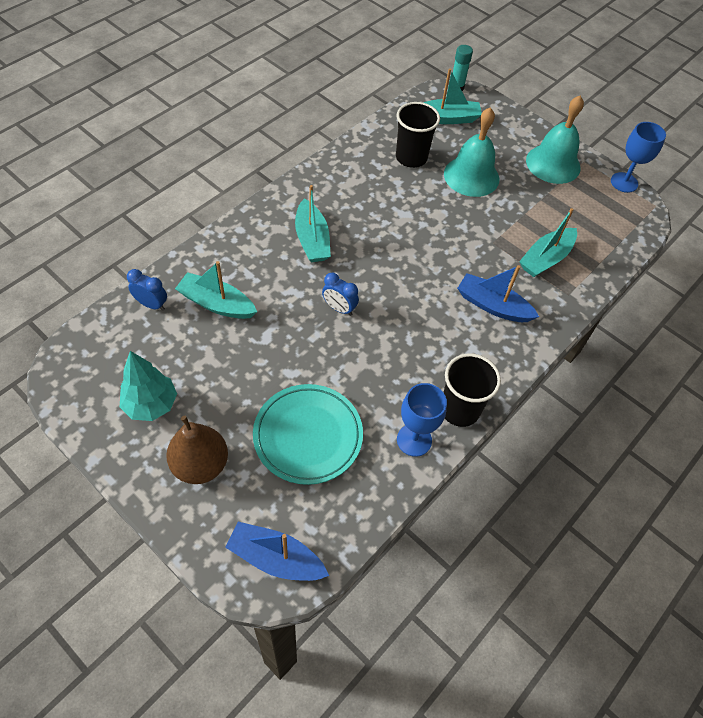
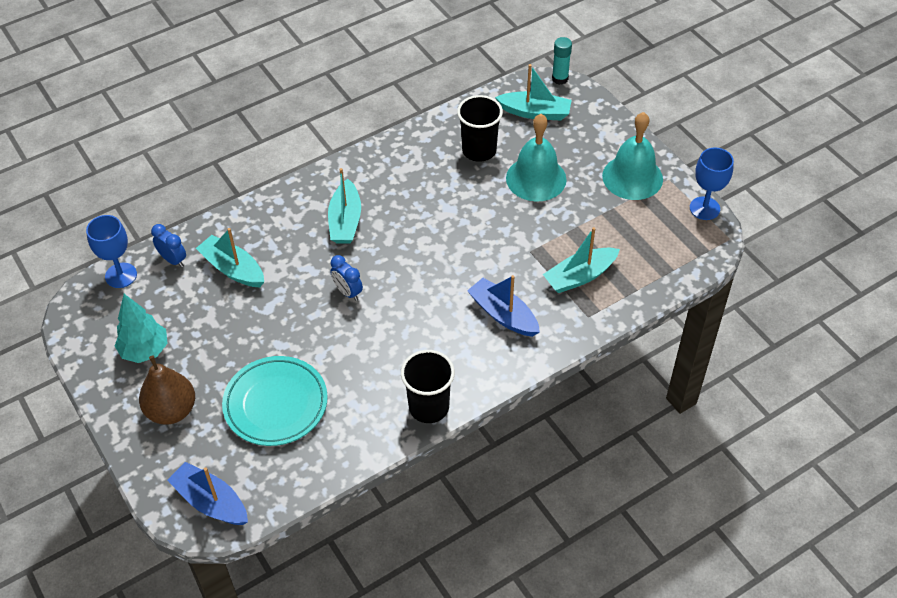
camera: 20 degrees right, 5 degrees down
blue goblet [397,383,447,457] -> blue goblet moved to [86,215,137,288]

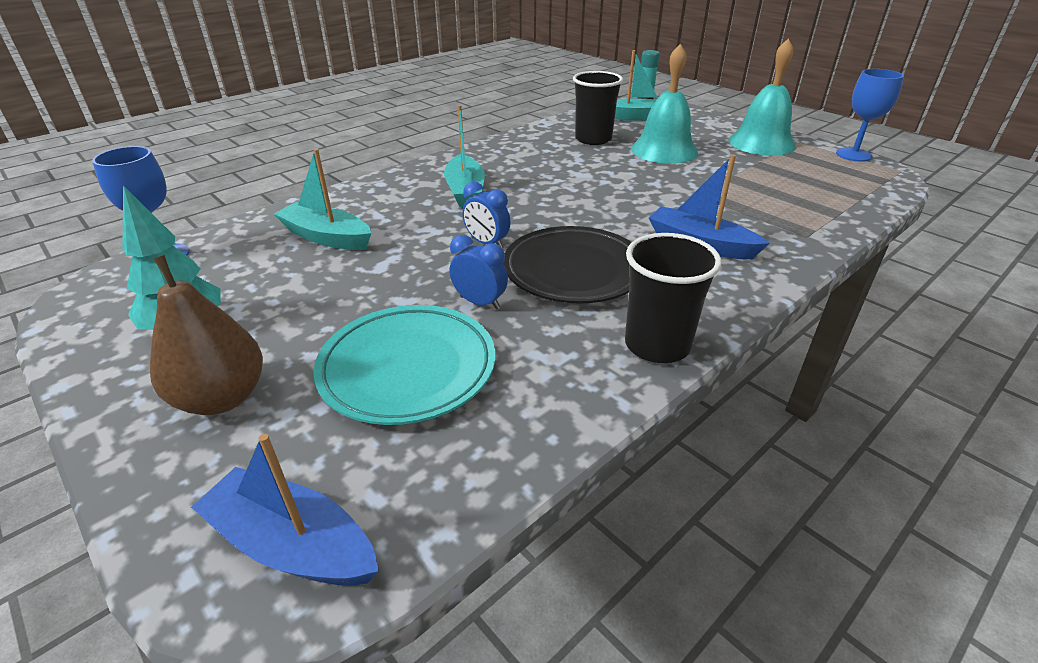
camera: 10 degrees left, 15 degrees down
blue clock [151,224,186,267] -> blue clock moved to [450,235,508,310]
turquoise boat [543,227,620,293] -> none
none -> black plate [503,226,632,304]

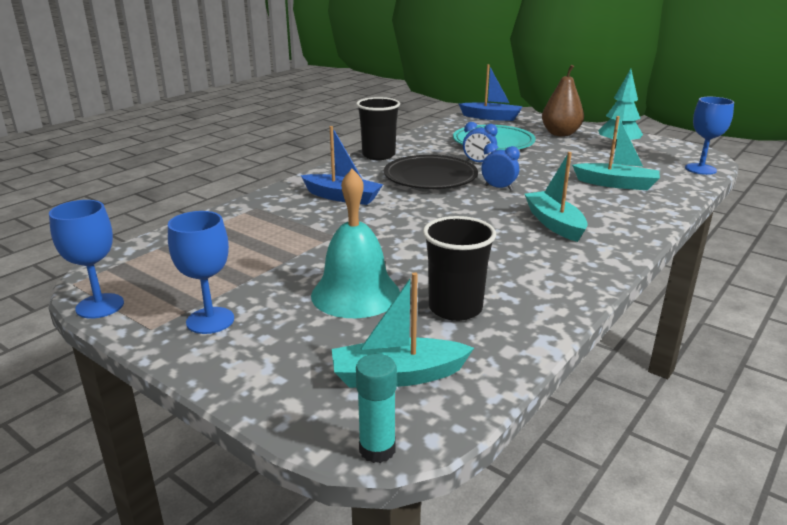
camera: 170 degrees right, 10 degrees down
turquoise bell [729,38,796,156] -> blue goblet [168,211,234,334]

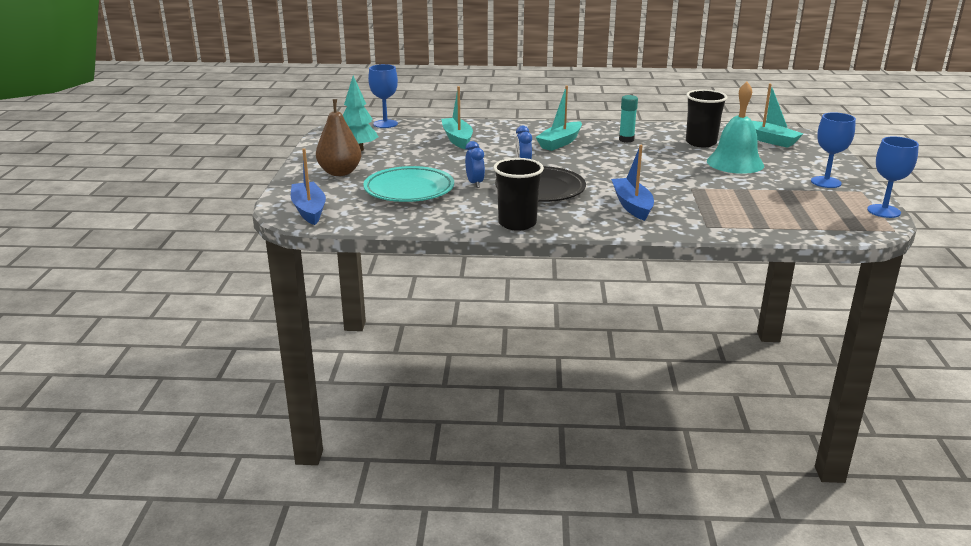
camera: 125 degrees left, 0 degrees up
turquoise glue stick [356,354,397,463] -> turquoise glue stick moved to [619,95,638,143]

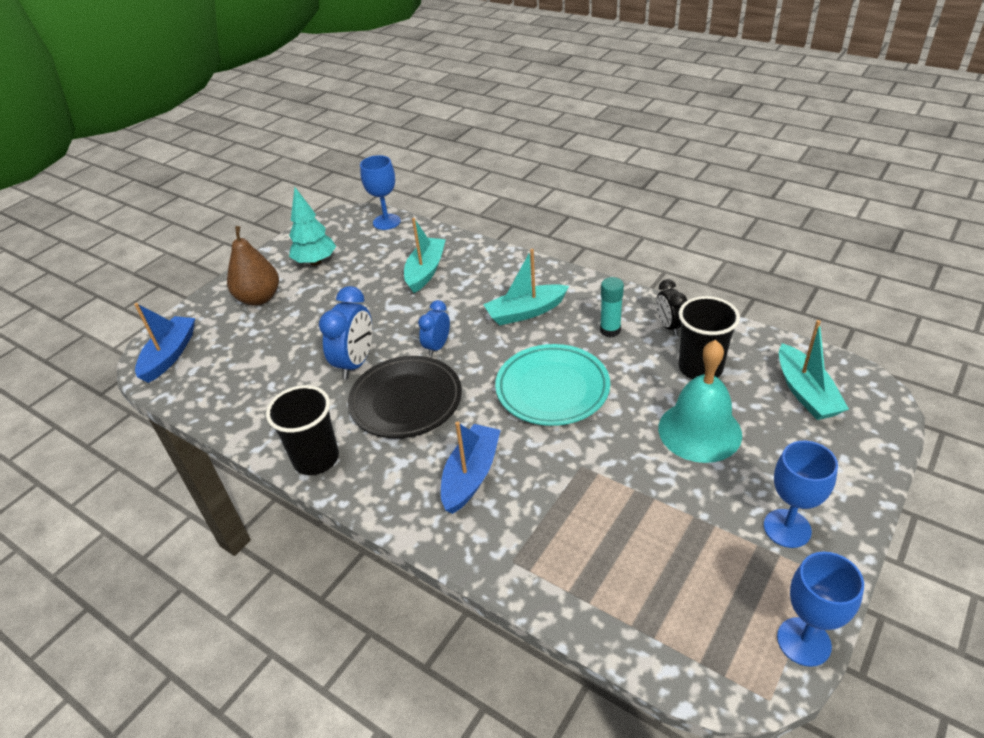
camera: 35 degrees right, 15 degrees up
turquoise plate [363,166,454,202] -> turquoise plate moved to [495,344,610,426]
blue clock [465,141,485,188] -> blue clock [319,286,372,379], size x1.61
none -> black clock [656,279,687,336]

